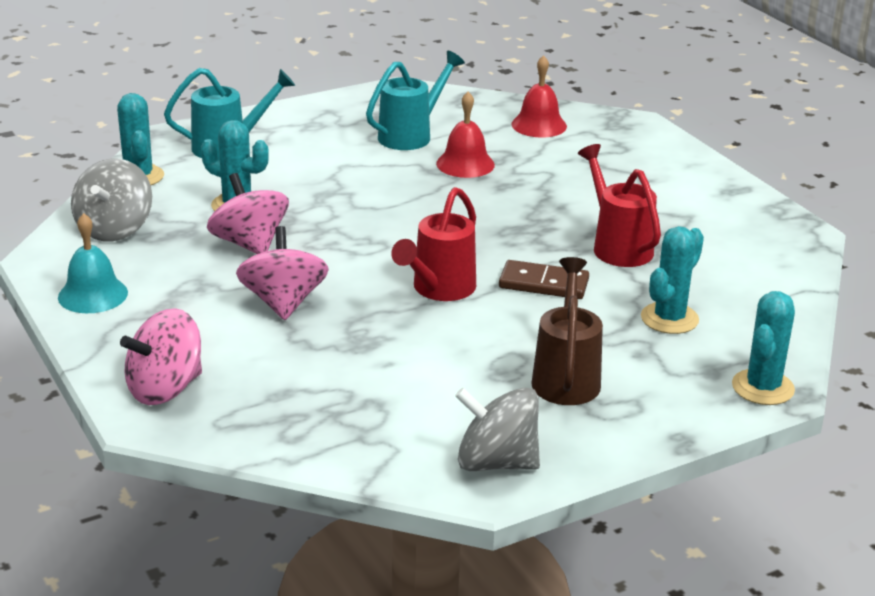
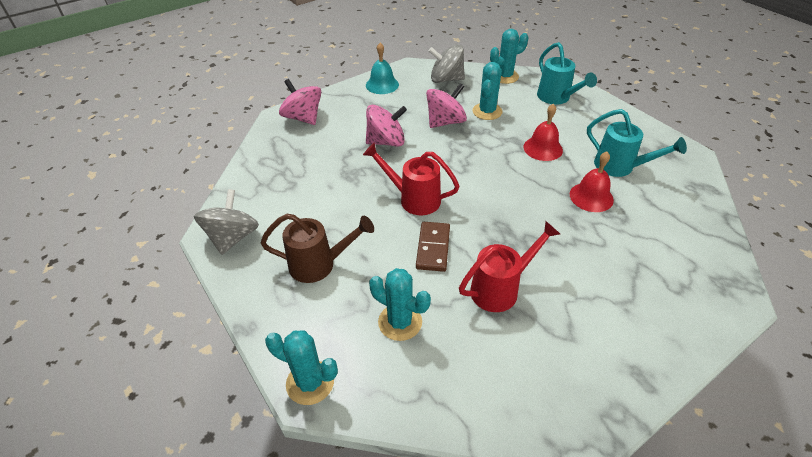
camera: 85 degrees right, 15 degrees up
red bell [511,55,567,138] -> red bell moved to [523,104,563,161]

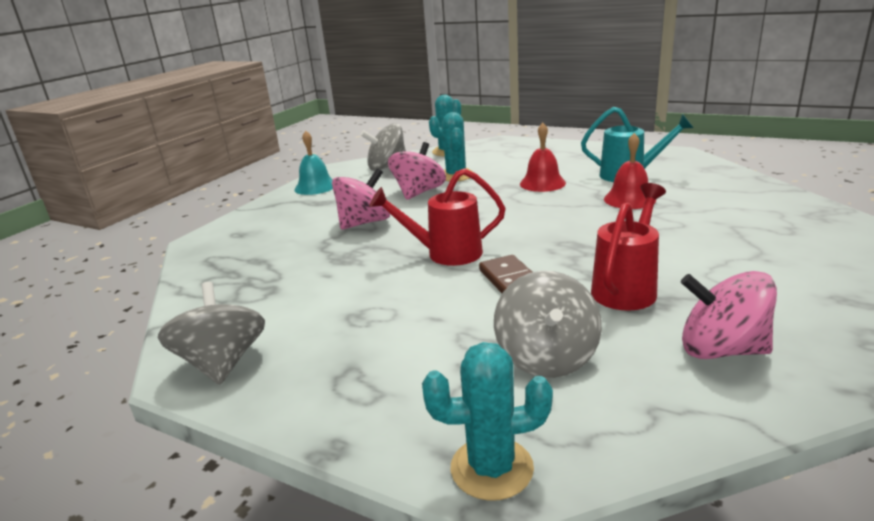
camera: 25 degrees left, 20 degrees down
brown watering can [261,214,374,283] -> none
pink spinning top [279,79,321,125] -> pink spinning top moved to [681,271,777,359]
turquoise cactus [369,268,431,341] -> grey spinning top [494,271,602,378]
turquoise watering can [537,42,597,105] -> none

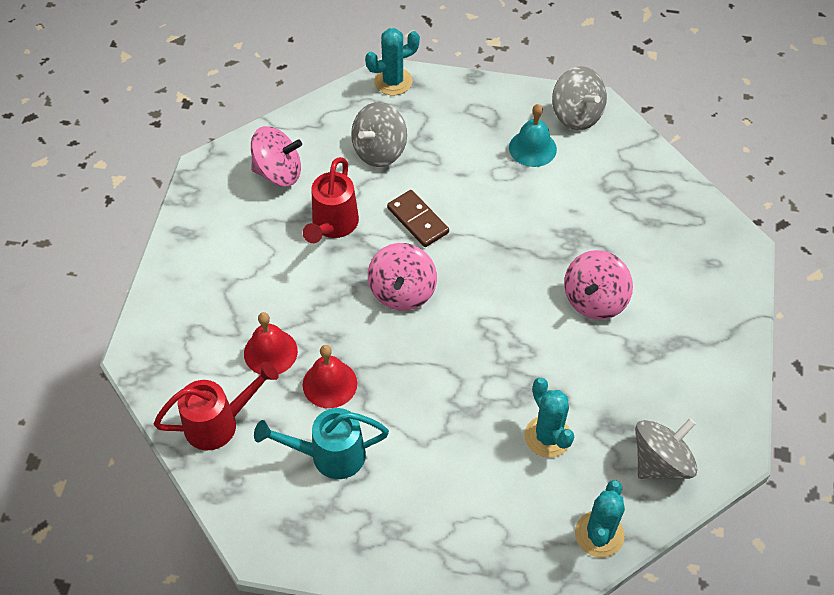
camera: 160 degrees right, 30 degrees up
turquoise bell [295,131,333,195] -> turquoise bell moved to [509,104,557,167]
red watering can [369,168,506,266] -> red watering can moved to [154,362,278,450]
pink spinning top [388,142,446,200] -> pink spinning top moved to [368,243,437,311]
grey spinning top [494,271,602,378] -> grey spinning top turned 120 degrees counterclockwise [351,102,407,167]
red bell [520,123,566,192] -> red bell moved to [244,312,298,375]

